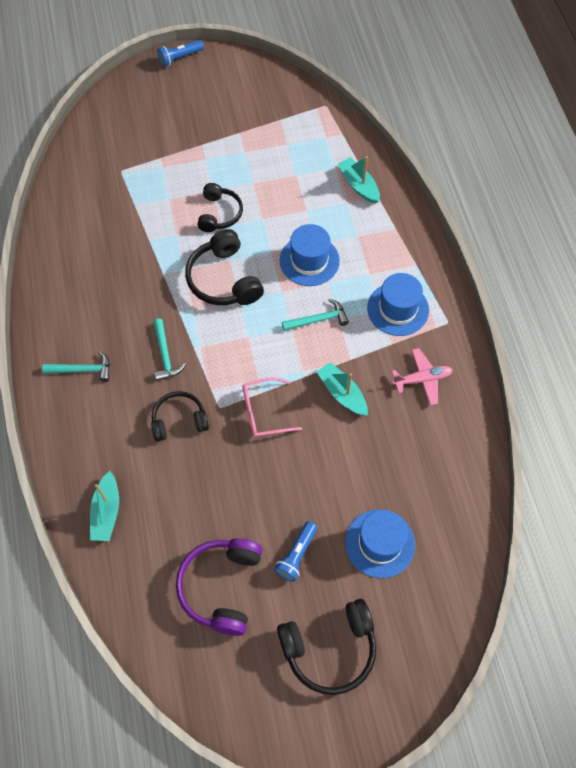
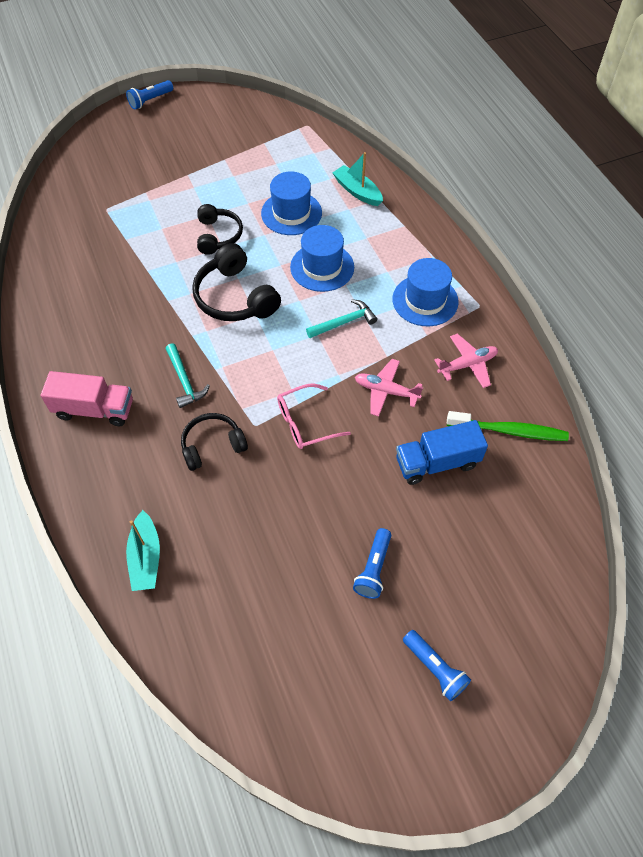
camera: 10 degrees left, 5 degrees down
turquoise hammer [42,351,110,382] -> pink truck [41,371,133,426]
purple headphones [176,538,263,636] -> none
black headphones [277,599,376,695] -> blue flashlight [403,630,471,701]
turquoise boat [317,362,368,416] -> pink plane [355,359,423,417]
blue hat [345,510,415,578] -> blue hat moved to [261,172,322,235]
none -> blue truck [396,420,488,485]
none -> green toothbrush [447,411,569,441]

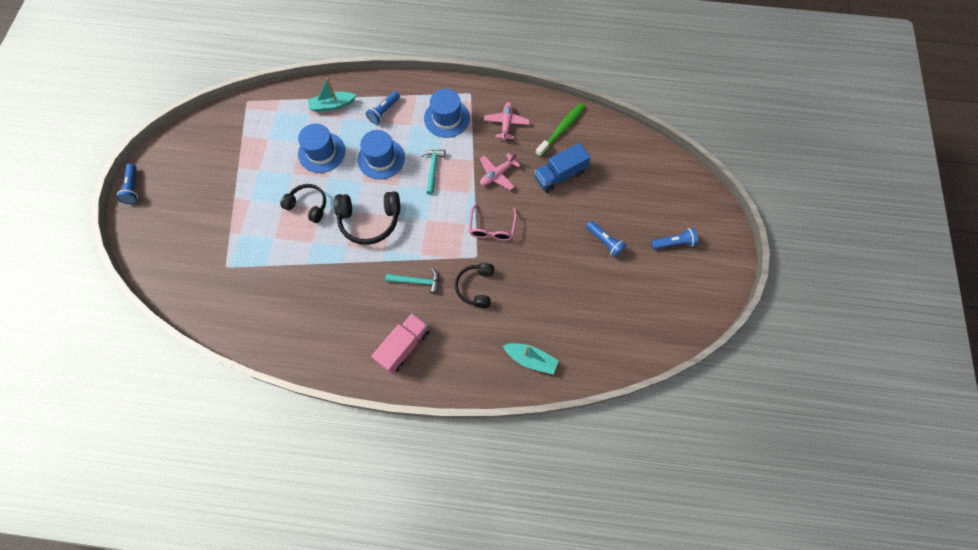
camera: 60 degrees left, 10 degrees up
blue truck [396,420,488,485] -> blue truck turned 45 degrees clockwise [534,143,591,193]
none -> blue flashlight [366,91,400,125]

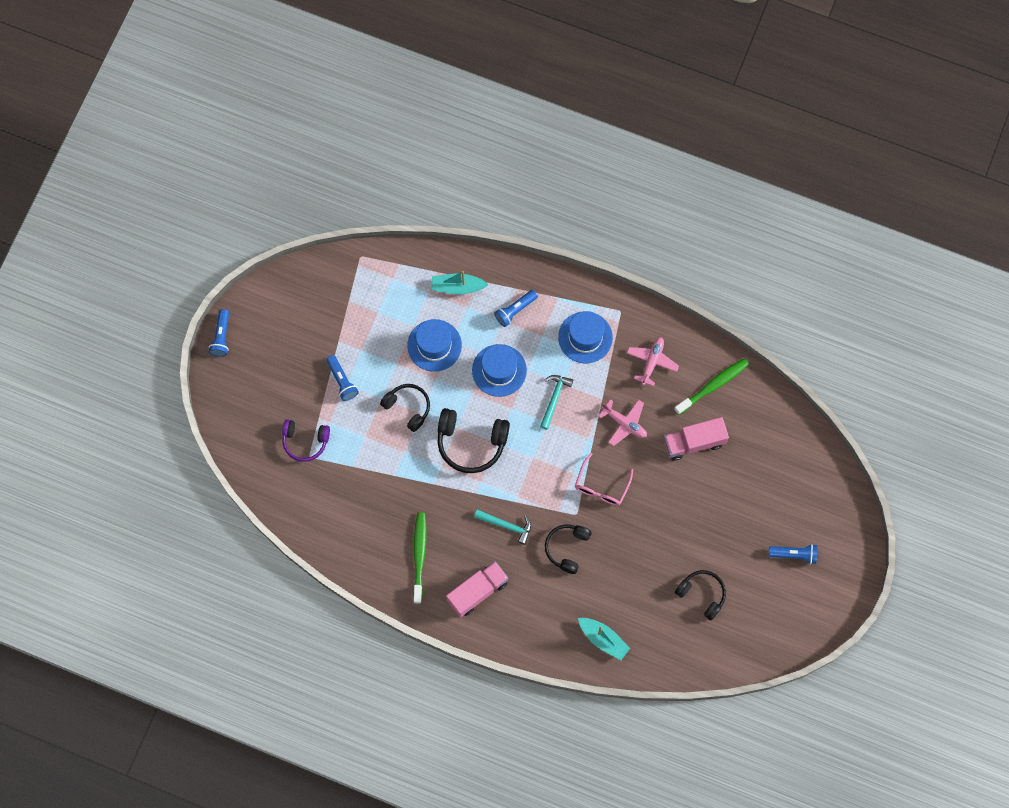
camera: 15 degrees right, 5 degrees up
pink plane [480,152,521,190] -> pink plane turned 120 degrees counterclockwise [598,399,647,446]
blue truck [534,143,591,193] -> pink truck [664,417,729,461]
blue flashlight [586,221,626,257] -> blue flashlight moved to [326,355,359,401]
none -> purple headphones [282,420,330,462]
none -> green toothbrush [413,512,426,604]
none -> black headphones [675,570,726,620]

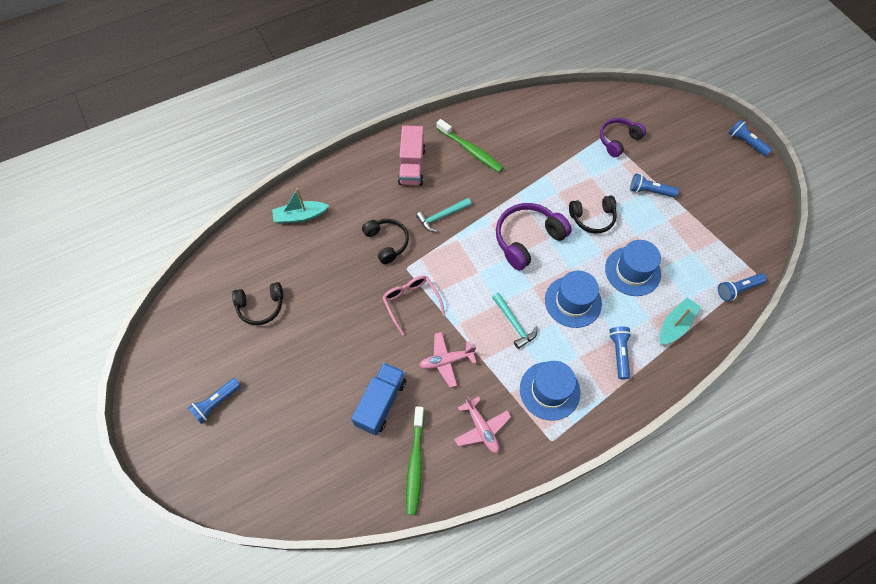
camera: 130 degrees right, 10 degrees down
black headphones [437,408,510,473] -> purple headphones [496,203,572,270]
pink truck [664,417,729,461] -> blue truck [351,362,406,436]
none -> blue flashlight [718,273,767,301]

